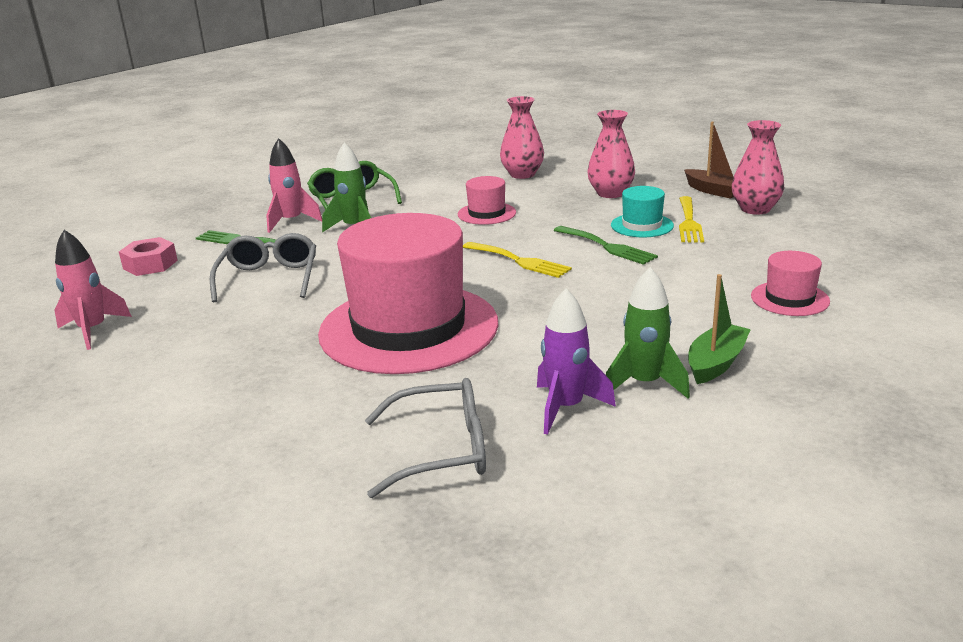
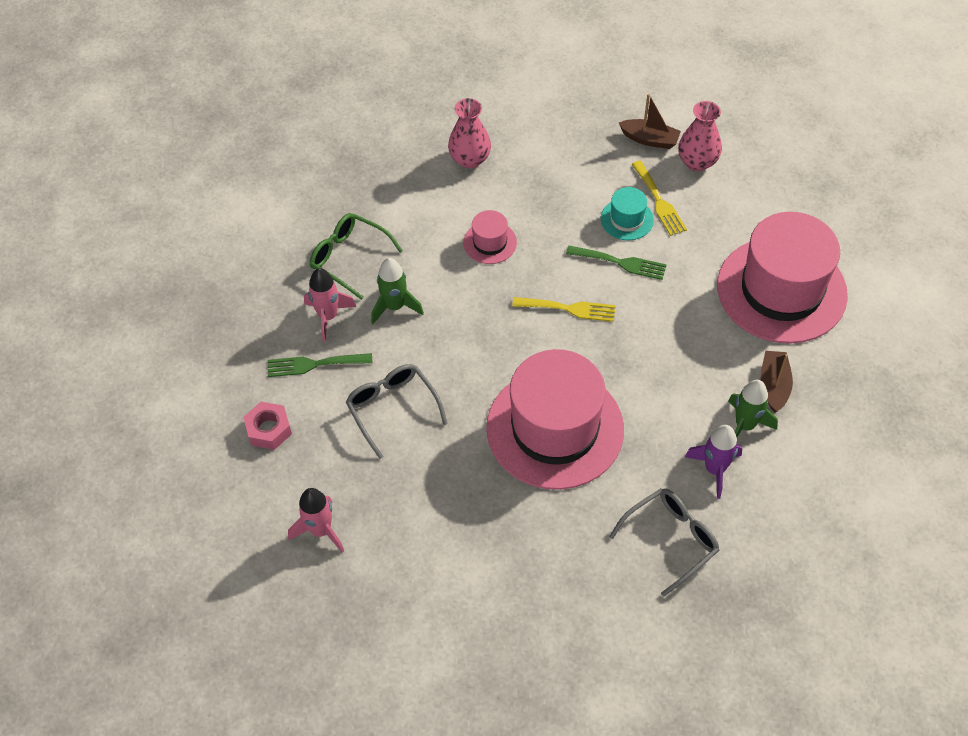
camera: 30 degrees left, 30 degrees up
pink vase [587,110,635,198] -> none
green boat [688,274,751,384] -> brown boat [760,351,793,413]
pink hat [751,251,830,316] -> pink hat [717,212,848,344], size x2.34

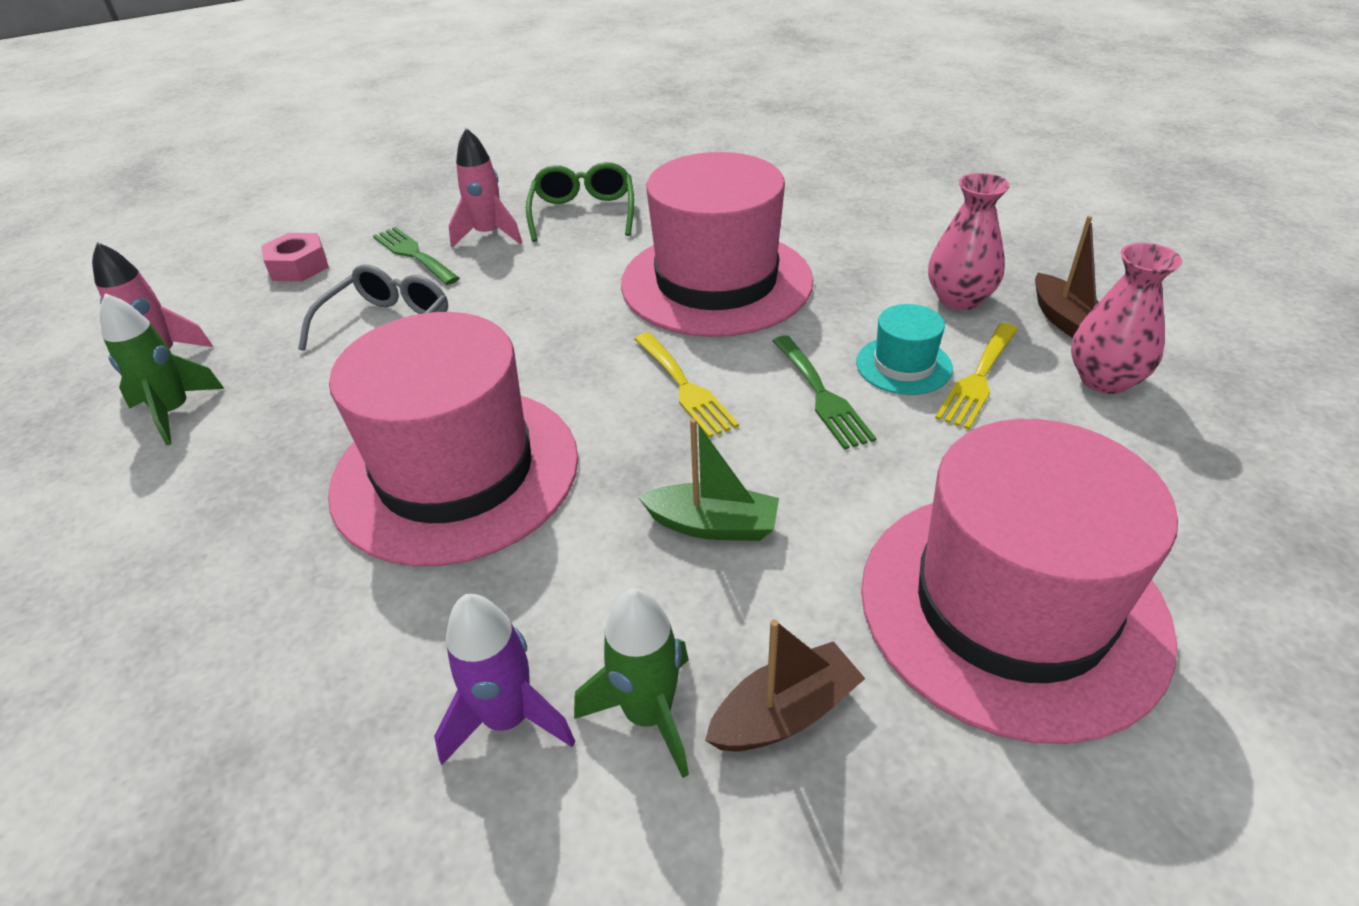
camera: 55 degrees right, 15 degrees down
green rocket [371,258,424,324] -> green rocket moved to [100,293,224,446]
pink vase [448,98,491,169] -> pink vase moved to [928,173,1010,310]
pink hat [463,210,517,264] -> pink hat [621,152,813,337], size x2.34
grey glasses [609,488,720,597] -> none
none -> green boat [638,418,779,541]

